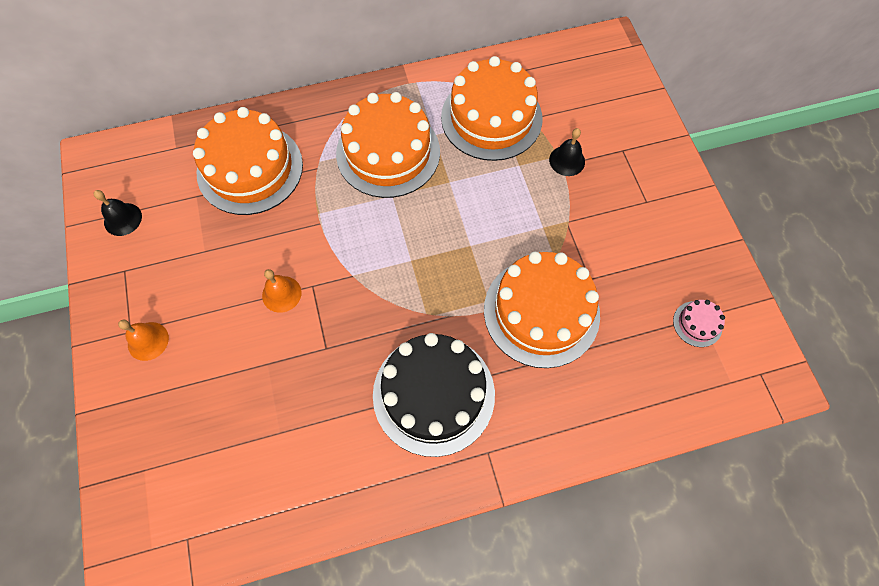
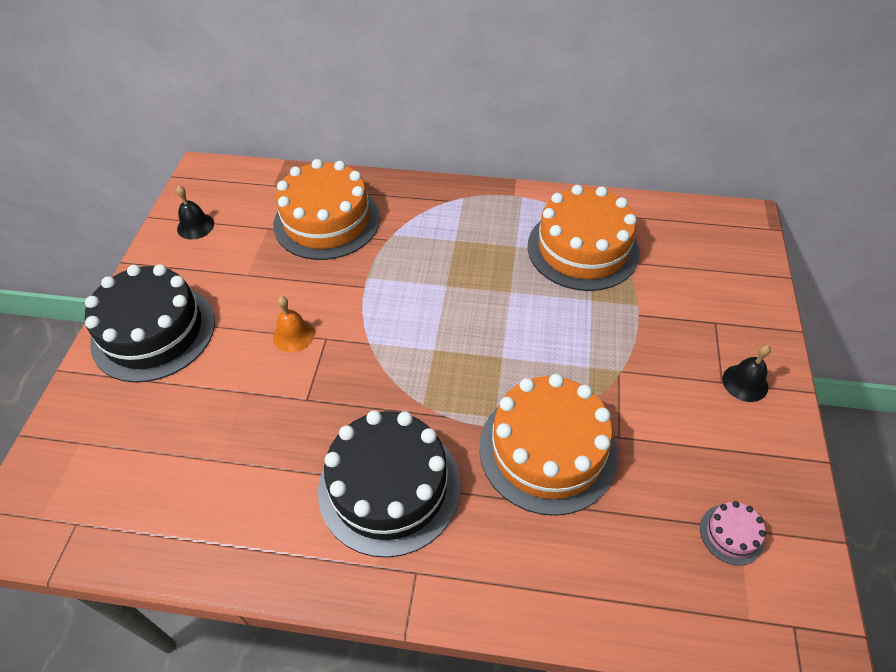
camera: 25 degrees right, 15 degrees down
orange bell [118,320,169,361] -> black cake [85,264,215,383]
orange cake [336,92,440,198] -> none
black bell [549,128,585,176] -> black bell moved to [722,345,771,402]

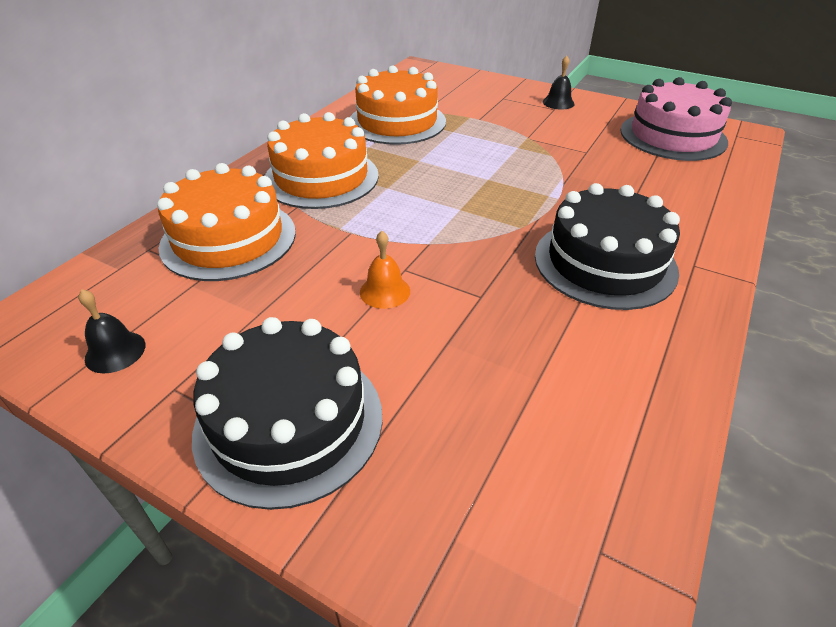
camera: 70 degrees left, 10 degrees down
orange cake [479,374,618,516] -> orange cake moved to [265,112,379,209]
pink cake [700,501,766,565] -> pink cake [621,77,732,161], size x2.41

